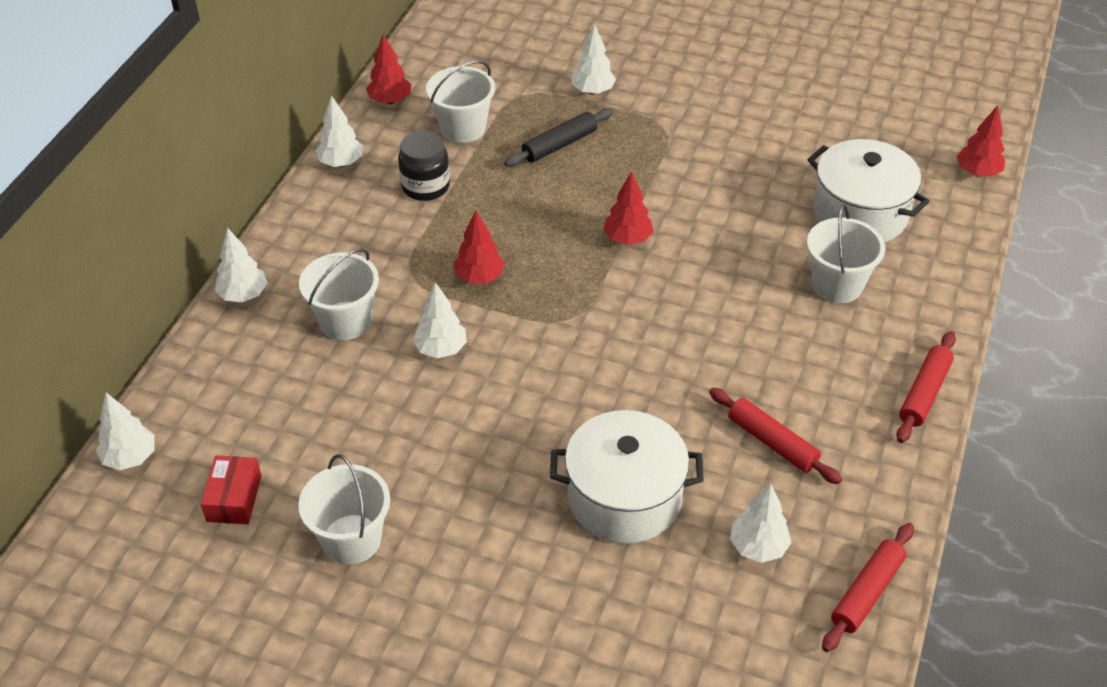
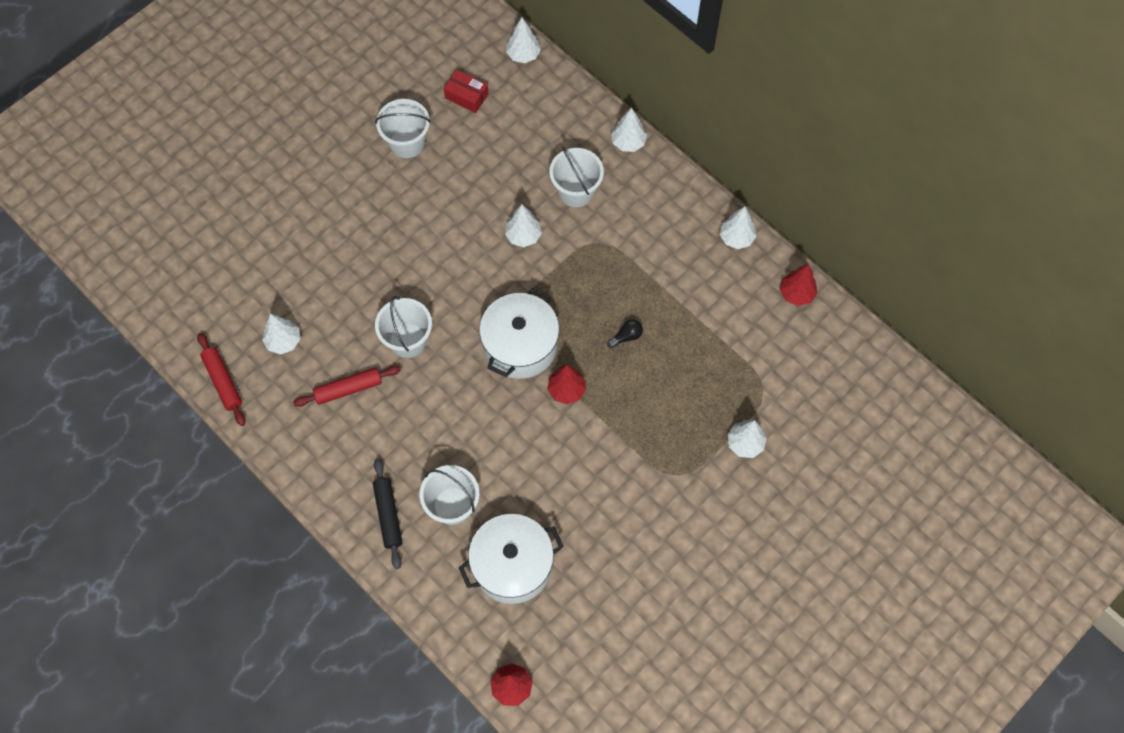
camera: 115 degrees right, 20 degrees up
black jar [398,130,450,201] -> none
white bucket [426,60,495,143] -> white bucket moved to [375,296,432,358]
red tree [453,210,505,284] -> none
black rolling pin [504,108,613,167] -> black rolling pin moved to [373,459,403,569]
white pot [550,410,704,543] -> white pot moved to [479,288,559,379]
red rolling pin [896,331,956,443] -> none
none -> black light bulb [608,319,643,348]

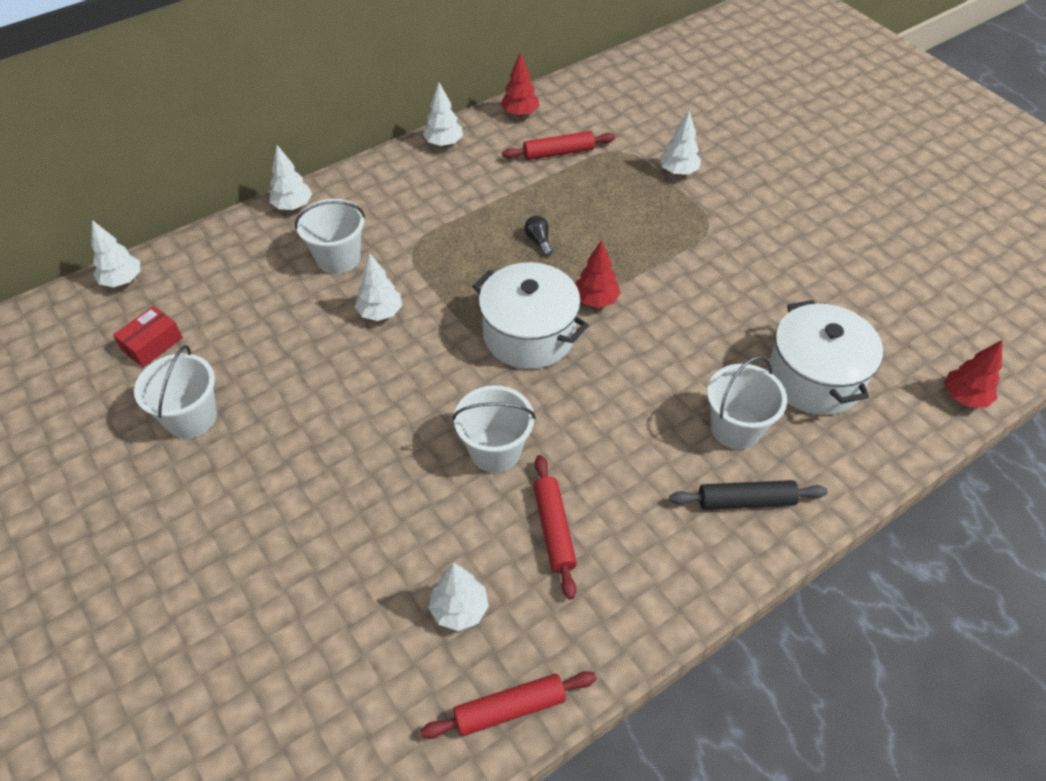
camera: 80 degrees left, 15 degrees down
none -> red rolling pin [502,131,615,160]

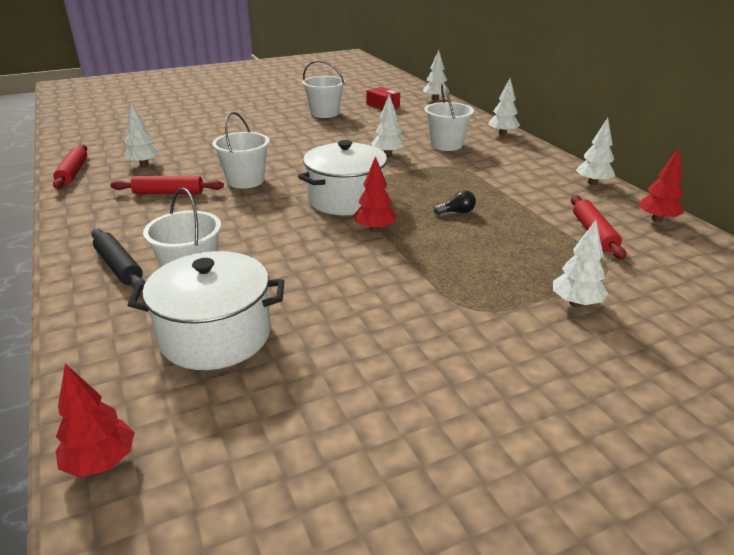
camera: 100 degrees right, 20 degrees down
black rolling pin [669,480,828,510] -> black rolling pin turned 45 degrees counterclockwise [91,228,145,291]

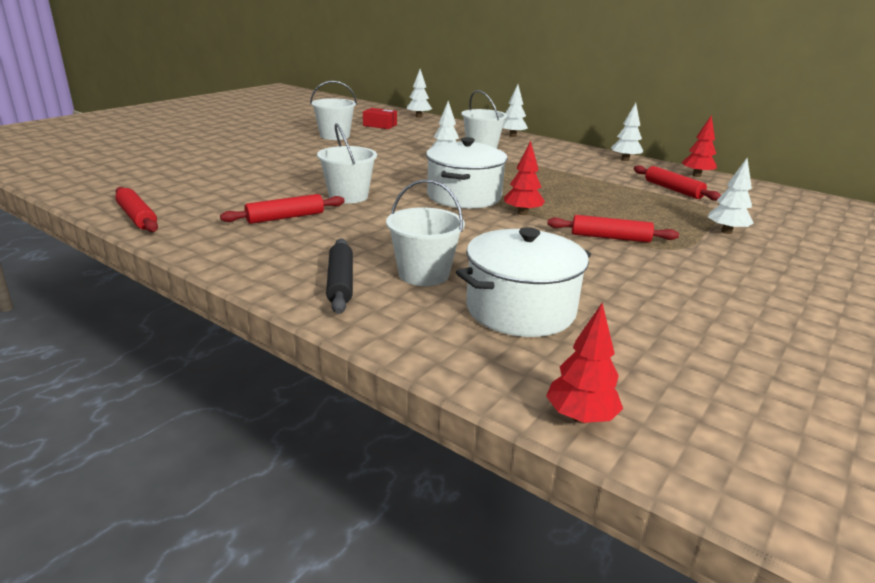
camera: 30 degrees left, 5 degrees down
black rolling pin [91,228,145,291] -> black rolling pin turned 60 degrees clockwise [326,238,353,314]
white tree [124,103,161,167] -> none
black light bulb [434,190,476,215] -> none
none -> red rolling pin [547,215,679,243]

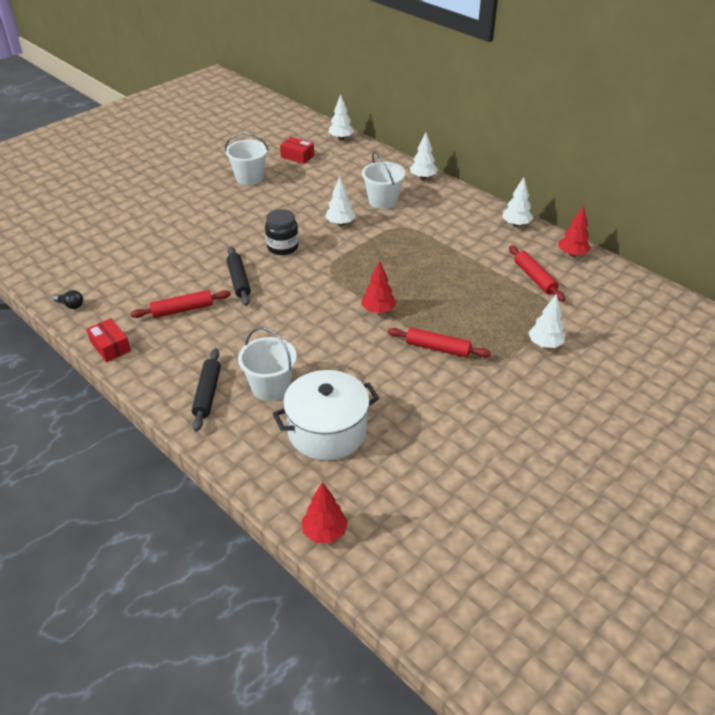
camera: 10 degrees right, 15 degrees up
red rolling pin [115,187,158,232] -> black light bulb [53,290,83,309]
white bucket [317,123,377,204] -> black rolling pin [227,247,251,306]
white pot [426,137,508,209] -> none
none -> red box [87,318,131,362]
none -> black jar [265,209,299,255]

